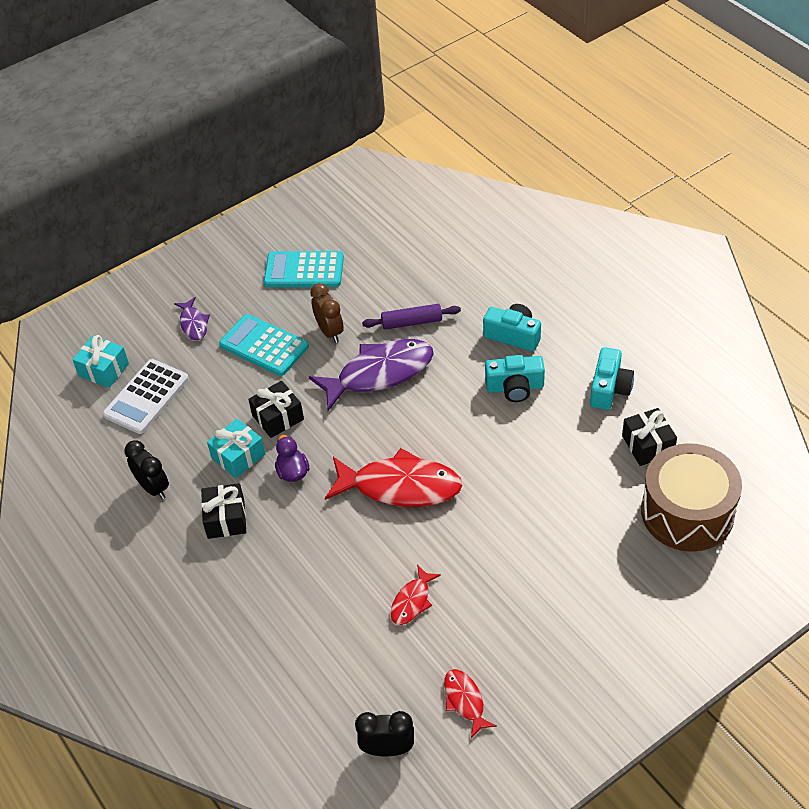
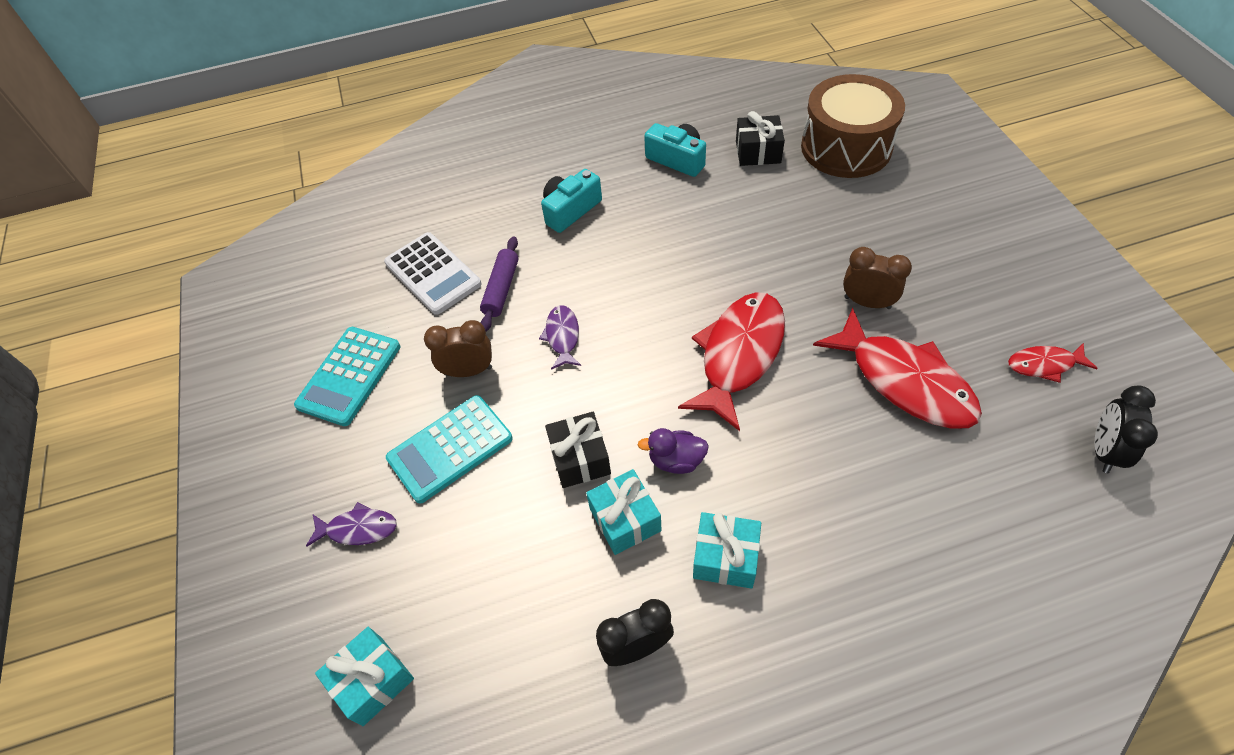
camera: 70 degrees left, 5 degrees up
white calculator [103,359,189,434] -> white calculator moved to [384,232,482,315]
black gift [201,483,246,539] -> turquoise gift [693,512,761,588]
purple fish [309,339,434,411] -> purple fish [539,305,581,370], size x0.49
red fish [391,565,441,625] -> red fish [813,308,982,429], size x2.04
turquoise camera [485,355,545,402] -> none
none -> brown clock [843,247,912,309]

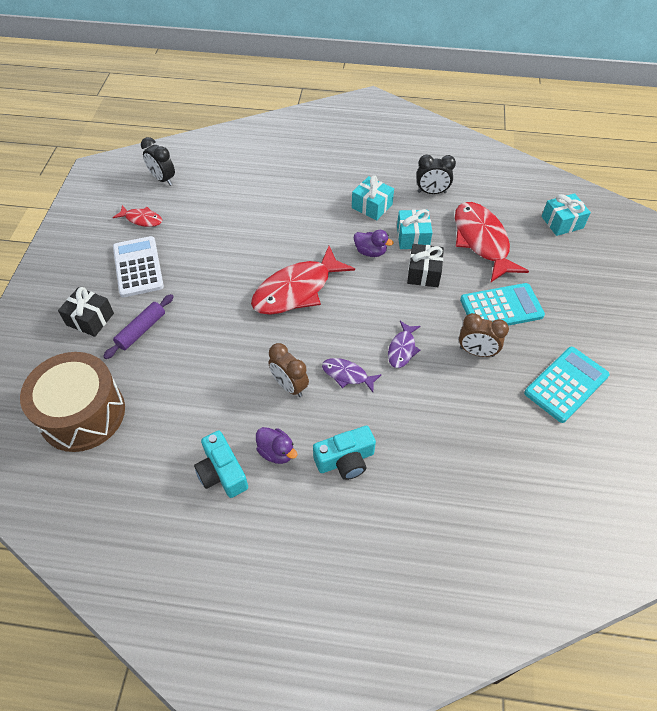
camera: 160 degrees left, 0 degrees up
purple fish [306,502,397,547] -> purple fish moved to [322,358,382,392]
white calculator [384,232,482,315] -> white calculator moved to [113,236,164,297]
purple rolling pin [480,236,519,331] -> purple rolling pin moved to [103,294,174,359]
black gift [736,111,785,166] -> black gift moved to [58,287,114,337]
red fish [813,308,982,429] -> red fish moved to [455,202,529,282]
brown clock [843,247,912,309] -> brown clock moved to [269,343,309,397]
black clock [1095,385,1158,473] -> black clock turned 90 degrees clockwise [141,137,175,186]
none -> purple duck [256,427,297,464]

